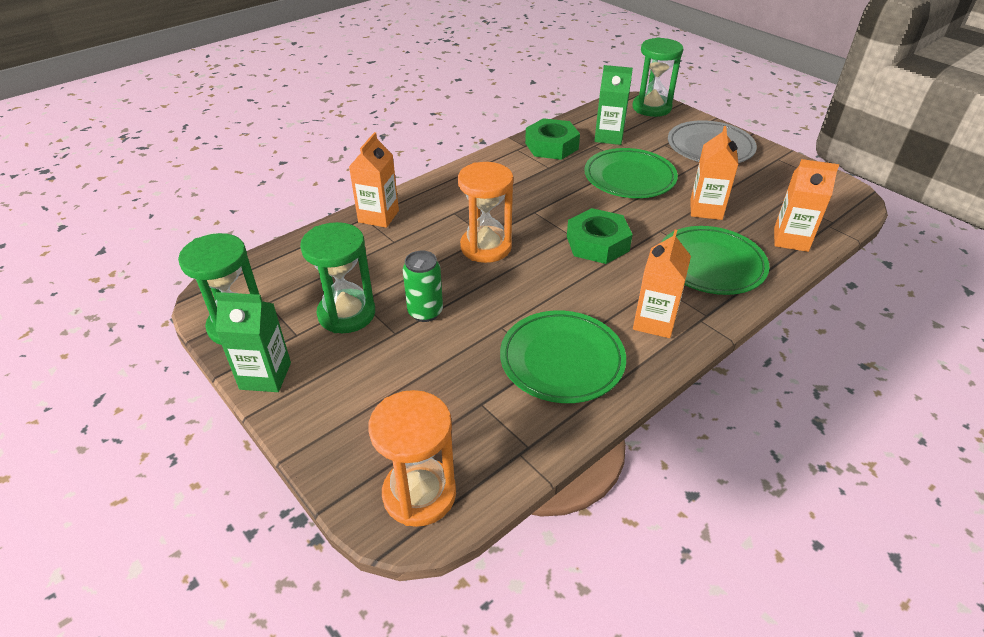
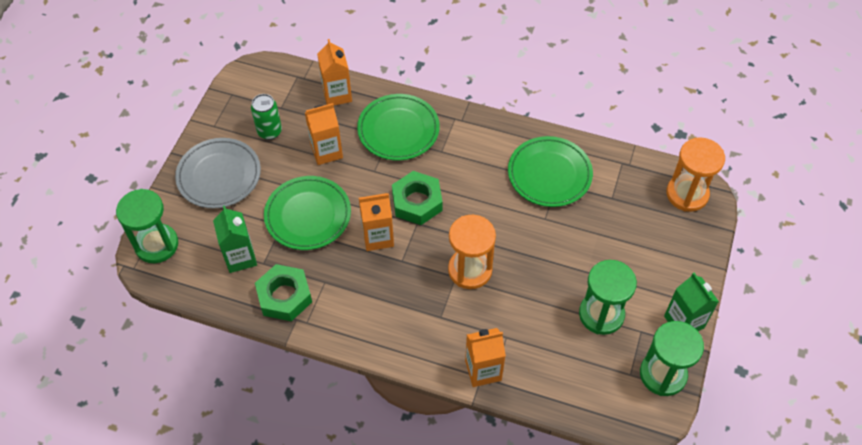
camera: 120 degrees left, 15 degrees up
green can [403,251,443,322] -> green can moved to [251,94,282,140]
orange carton [633,230,691,338] -> orange carton moved to [359,193,394,251]

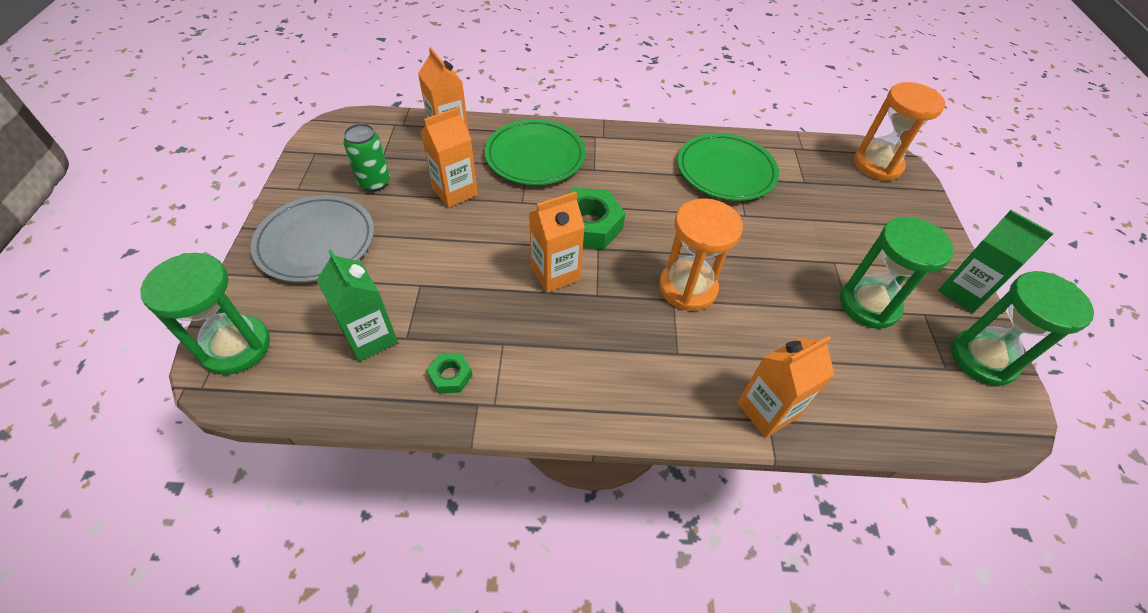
camera: 20 degrees left, 5 degrees down
green nut [255,264,312,321] -> green nut [427,353,472,393], size x0.51
green plate [264,176,351,250] -> none

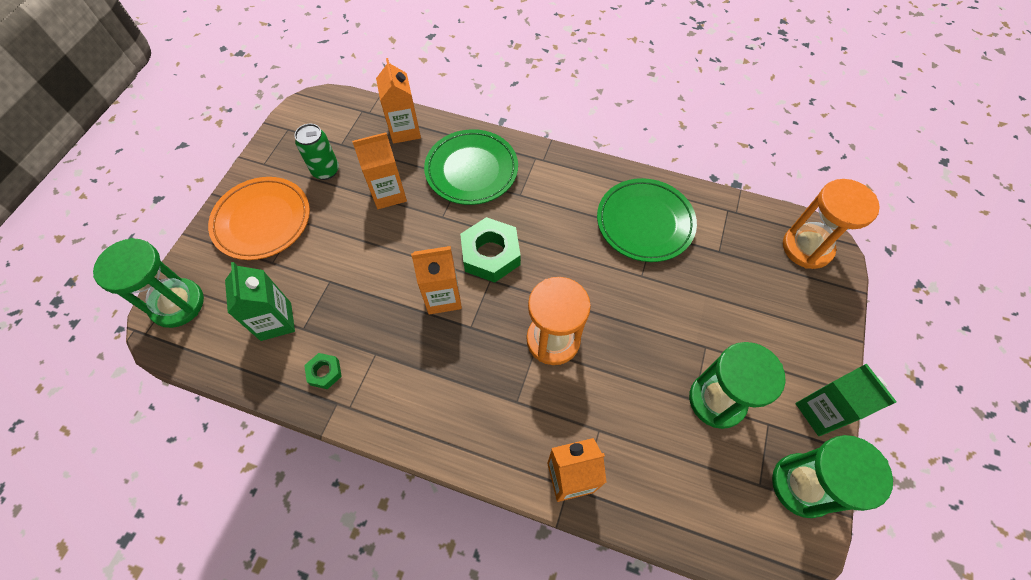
camera: 20 degrees right, 10 degrees up
grey plate [251,195,374,282] -> orange plate [208,177,310,260]

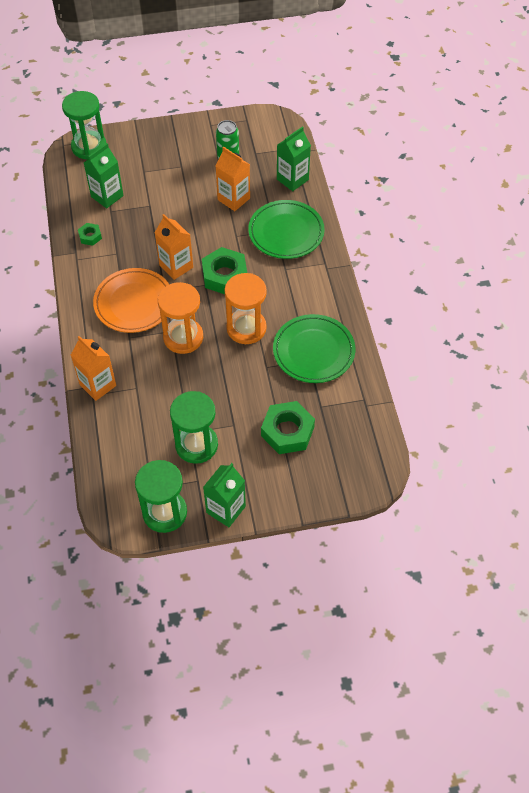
camera: 60 degrees right, 5 degrees down
orange plate [208,177,310,260] -> orange plate moved to [93,268,169,333]
orange carton [376,58,421,144] -> green carton [277,126,311,191]
orange hourglass [783,179,880,269] -> orange hourglass moved to [224,273,267,344]
none -> green nut [261,401,315,454]

